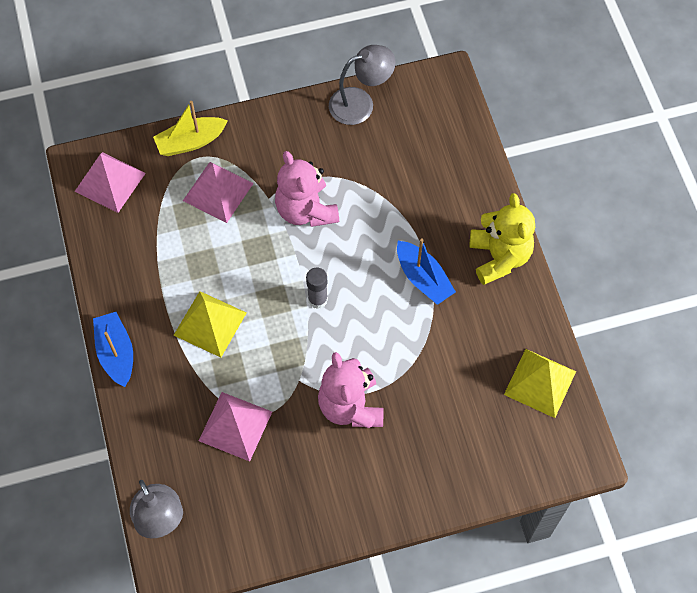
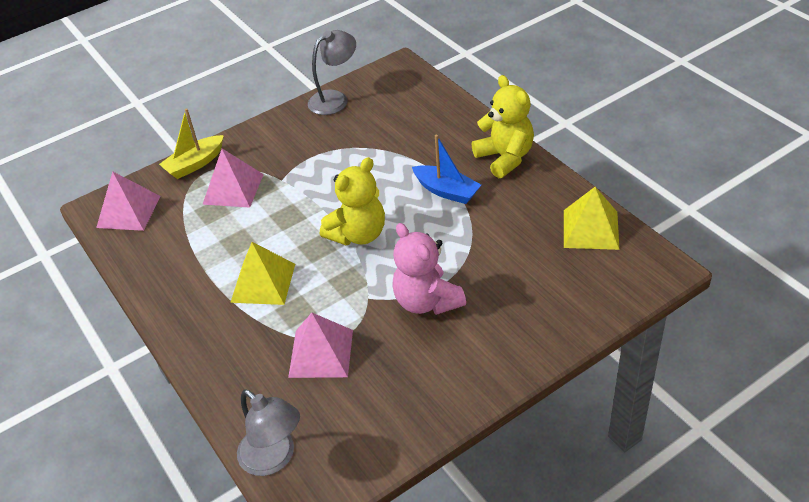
camera: 15 degrees left, 20 degrees down
blue boat [93,312,133,387] -> none
pink teddy bear [275,151,339,227] -> none
grey glue stick [306,268,328,309] -> yellow teddy bear [320,157,385,245]

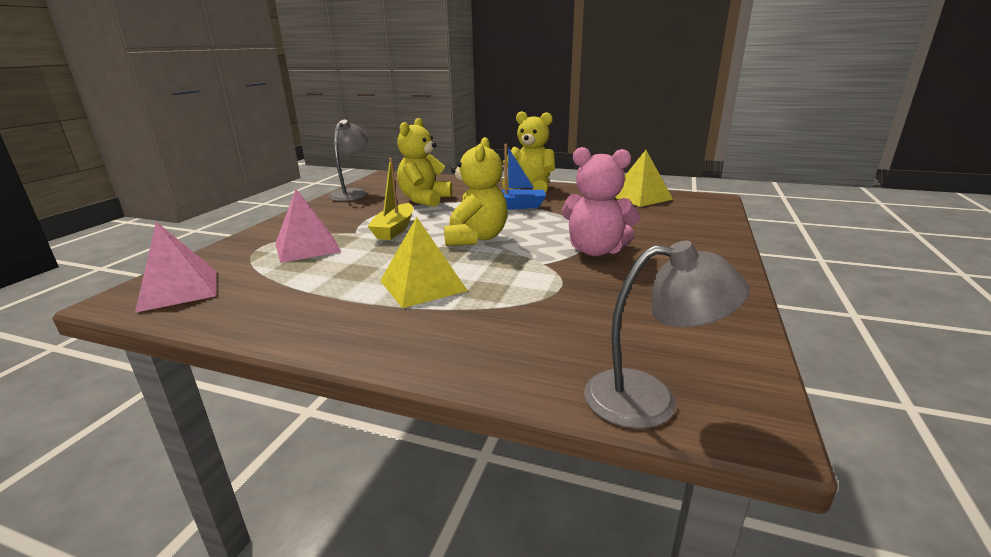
camera: 40 degrees left, 20 degrees down
yellow boat [159,108,224,179] -> yellow boat moved to [367,158,413,240]
pink pyramid [288,313,353,378] -> none
none -> yellow teddy bear [397,118,452,207]

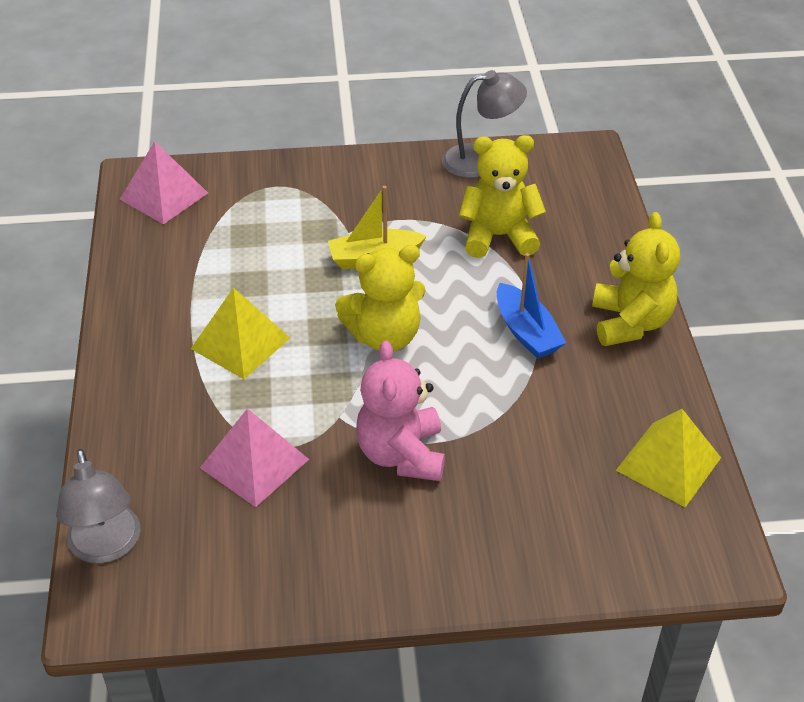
camera: 65 degrees right, 20 degrees up
pink pyramid [275,189,341,263] -> pink pyramid moved to [200,408,309,507]

